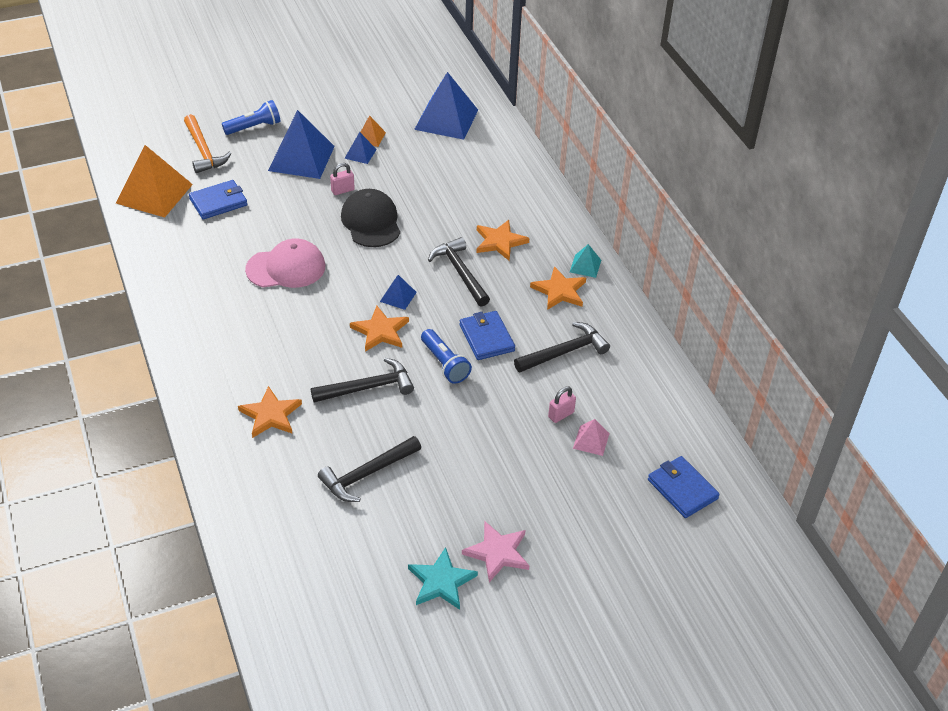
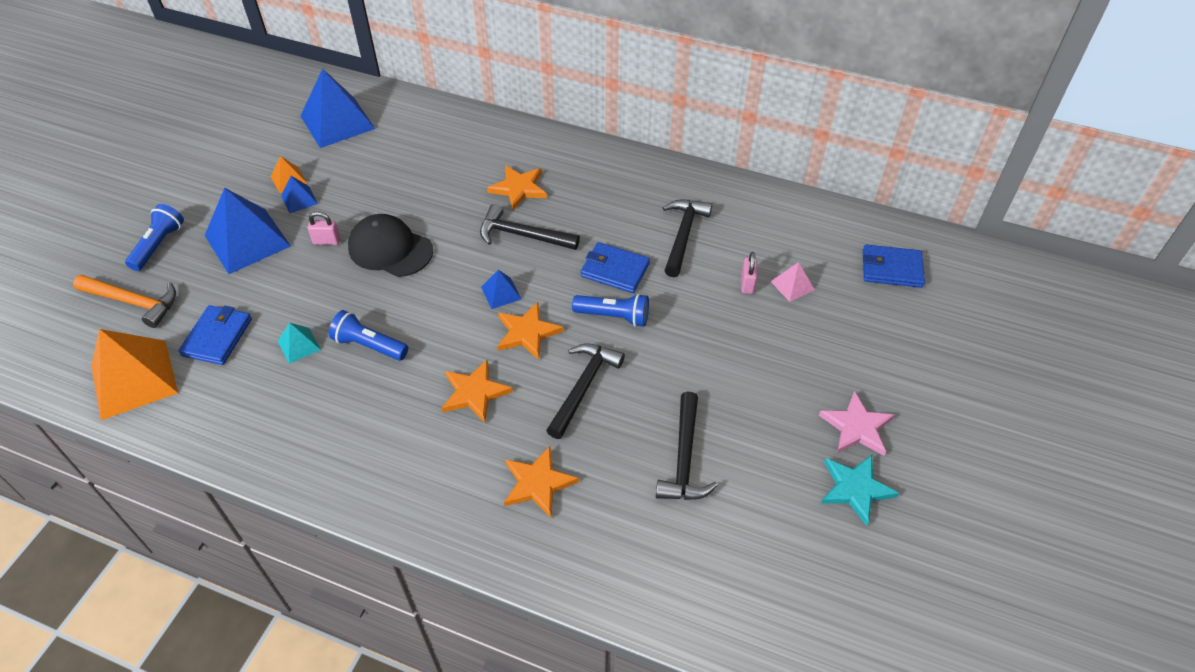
camera: 45 degrees left, 5 degrees up
pink cap [245,238,325,288] -> blue flashlight [329,310,408,361]
pink padlock [330,163,355,195] -> pink padlock turned 75 degrees clockwise [308,211,340,245]
orange star [530,266,586,310] -> orange star moved to [442,359,513,423]
turquoise pyramid [570,244,601,278] -> turquoise pyramid moved to [278,323,321,364]

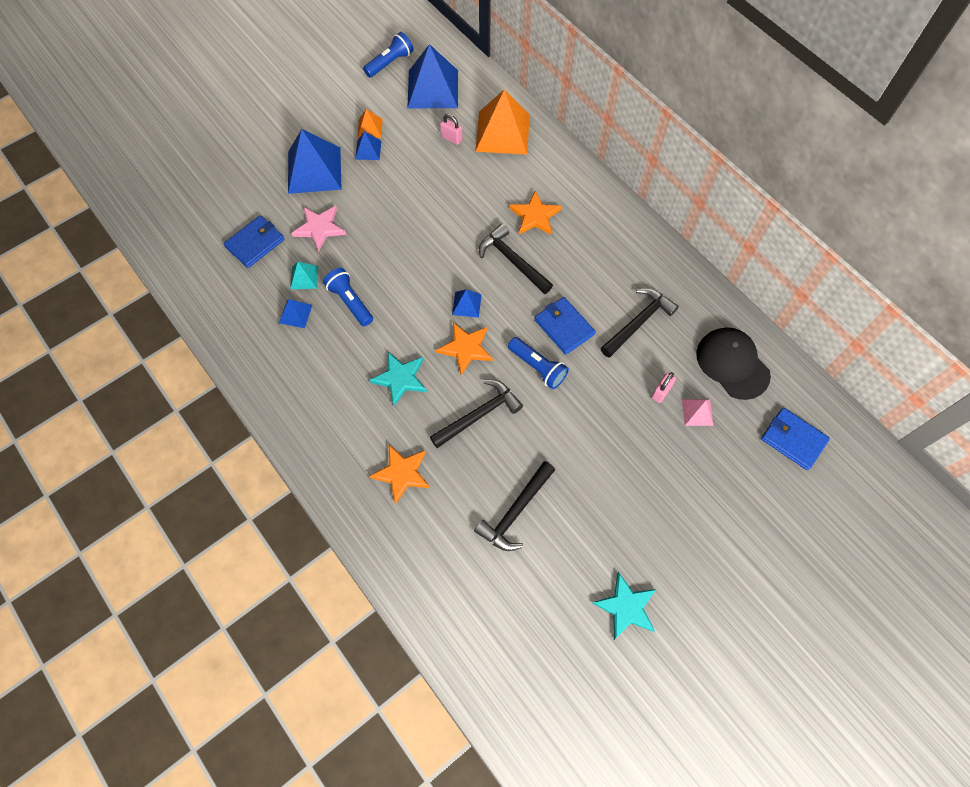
camera: 30 degrees right, 15 degrees up
orange hammer [73,275,176,328] -> none
orange pyramid [91,329,178,420] -> orange pyramid moved to [475,90,530,154]
blue flashlight [125,204,184,271] -> blue flashlight moved to [363,32,414,78]
pink padlock [308,211,340,245] -> pink padlock moved to [440,114,462,145]
black cap [348,214,433,277] -> black cap moved to [696,327,771,400]
orange star [442,359,513,423] -> turquoise star [369,352,427,406]
pink star [819,391,894,456] -> pink star moved to [291,206,346,252]
none -> blue pyramid [279,299,312,328]

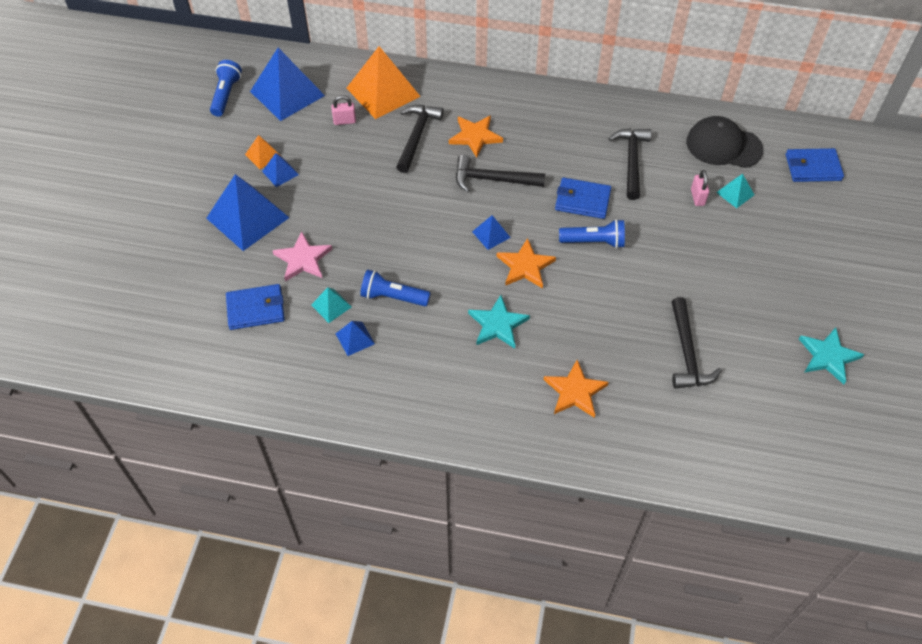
camera: 40 degrees left, 10 degrees down
blue wallet [224,215,284,268] -> blue wallet turned 75 degrees clockwise [226,284,285,330]
black hammer [430,380,523,448] -> black hammer moved to [396,105,444,173]
pink pyramid [682,399,713,426] -> turquoise pyramid [716,174,754,208]

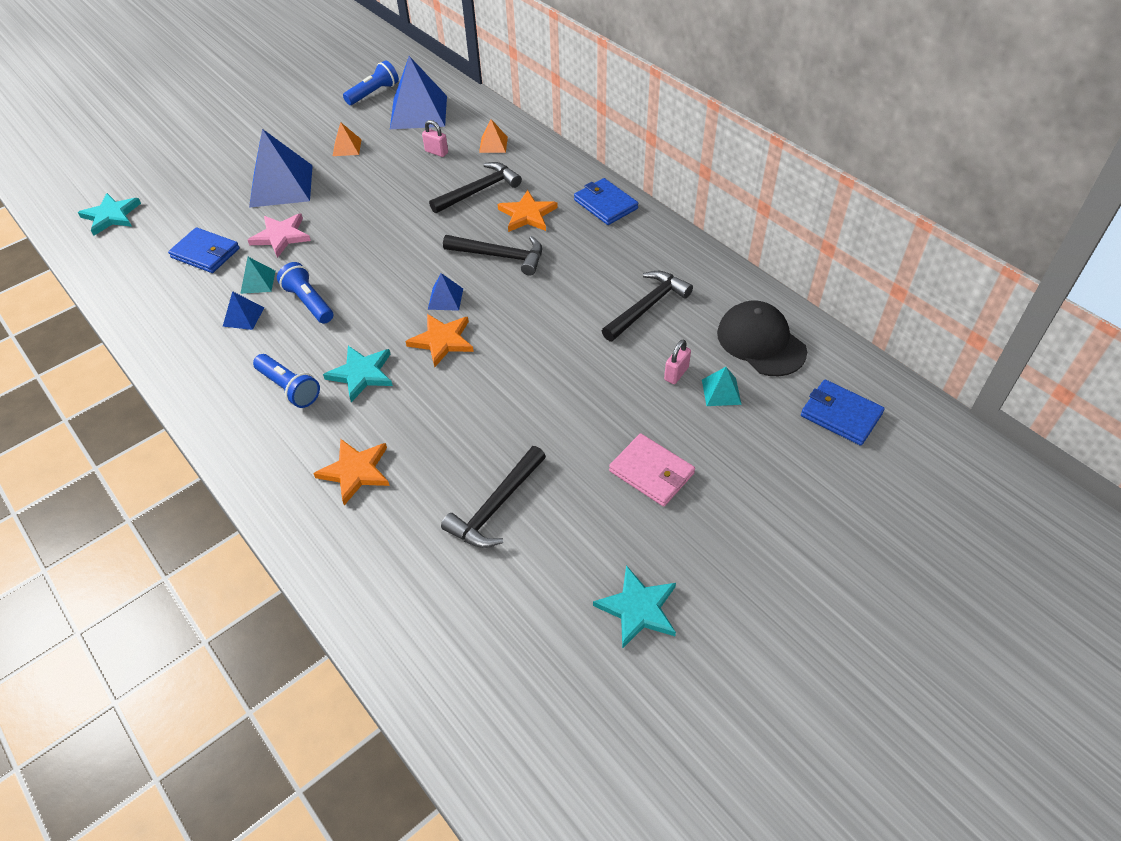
camera: 40 degrees right, 5 degrees down
blue pyramid [262,153,299,187] -> none
orange pyramid [347,46,421,119] -> orange pyramid [479,119,508,153], size x0.47
black hammer [456,155,545,192] -> black hammer turned 150 degrees clockwise [443,235,542,276]
blue wallet [555,177,611,219] -> blue wallet moved to [574,178,638,225]
blue flashlight [559,219,625,248] -> blue flashlight moved to [253,354,320,408]
none -> turquoise star [78,193,141,236]
none -> pink wallet [609,434,695,507]

